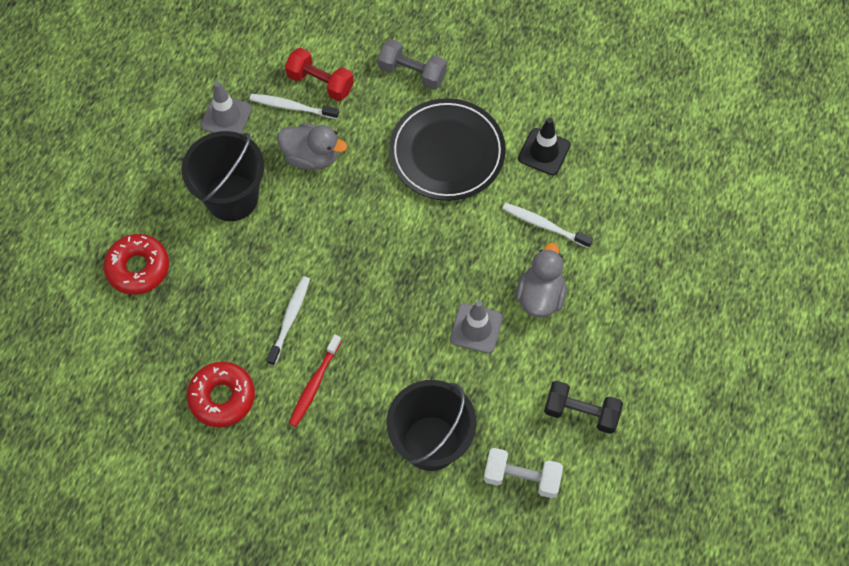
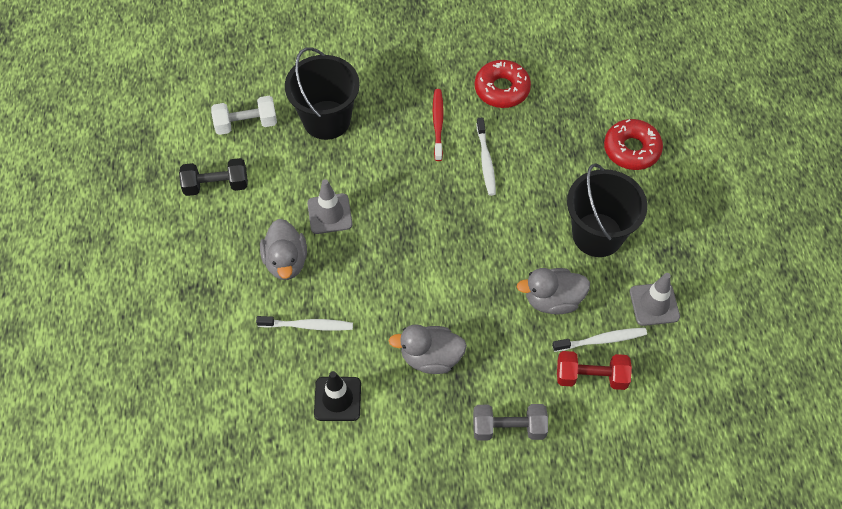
camera: 155 degrees right, 5 degrees down
black plate [389,98,506,201] -> grey duck [389,324,467,374]

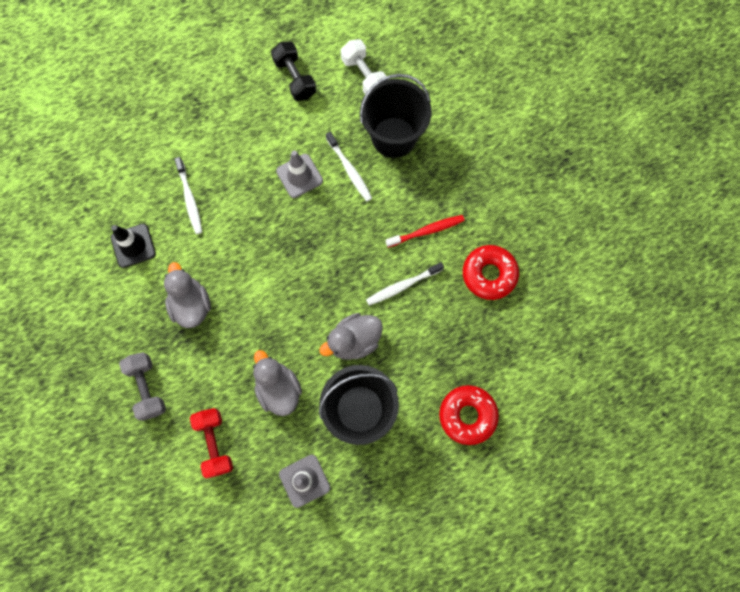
camera: 70 degrees right, 15 degrees up
grey duck [260,219,307,280] -> grey duck moved to [319,313,383,360]
white toothbrush [552,328,647,352] -> white toothbrush moved to [326,131,372,201]

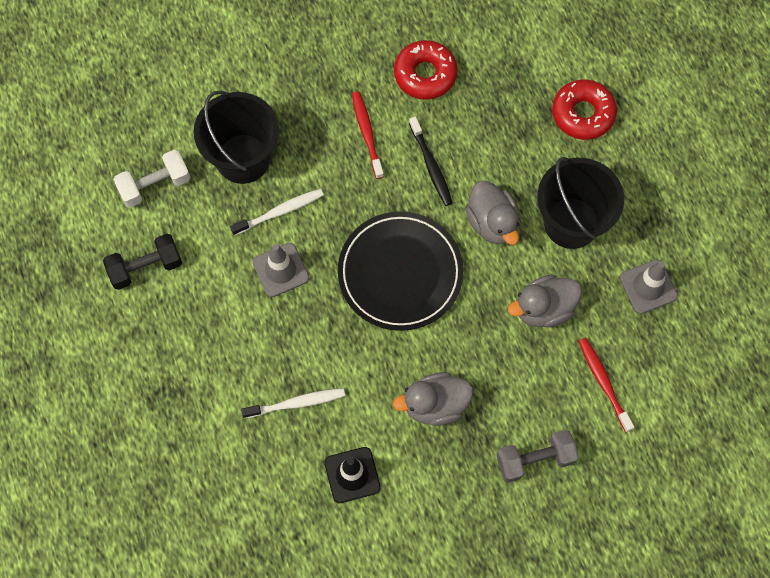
camera: 85 degrees left, 5 degrees down
red dumbbell [190,408,233,478] -> red toothbrush [578,338,634,432]
white toothbrush [366,262,444,305] -> black toothbrush [409,117,453,206]
none -> black plate [338,211,463,331]

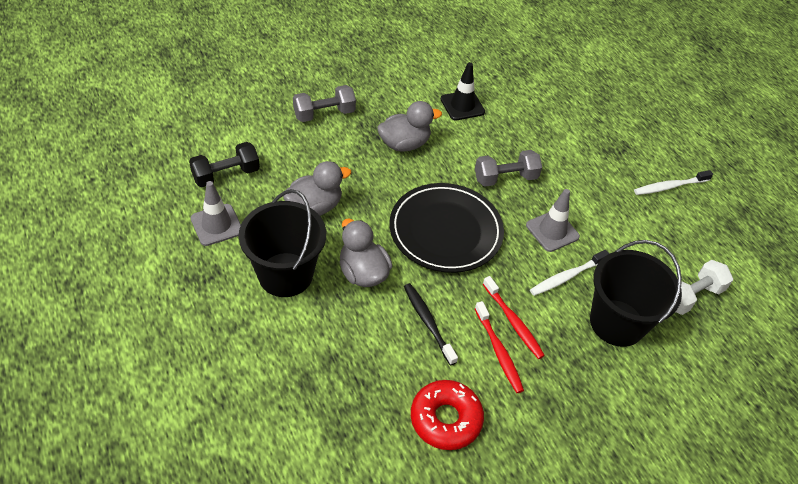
camera: 170 degrees right, 20 degrees down
black dumbbell [103,234,182,290] -> black dumbbell moved to [189,142,260,187]
white toothbrush [241,388,345,419] -> white toothbrush moved to [634,170,713,195]
red donut [552,80,617,140] -> none
red toothbrush [578,338,634,432] -> red toothbrush moved to [483,276,545,359]
none -> grey dumbbell [475,150,542,187]

